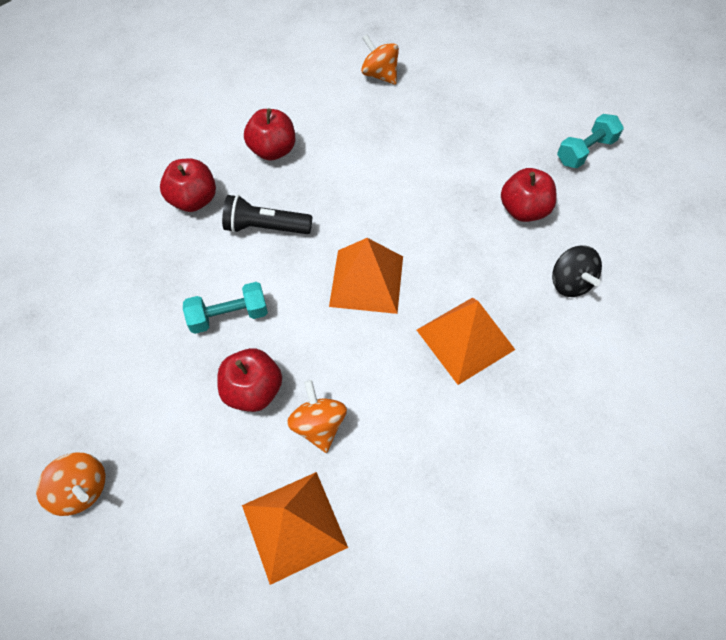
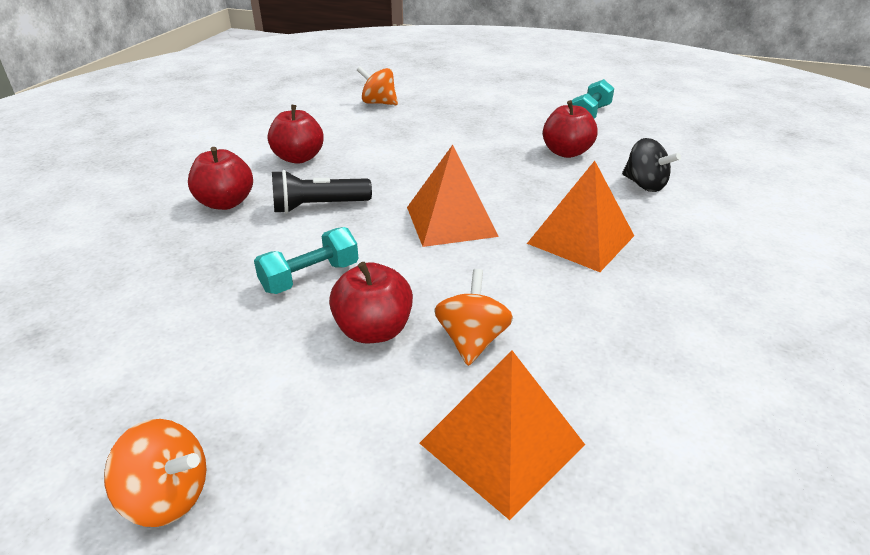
camera: 20 degrees left, 25 degrees down
orange spinning top [287,380,347,453] -> orange spinning top turned 45 degrees clockwise [434,269,513,366]

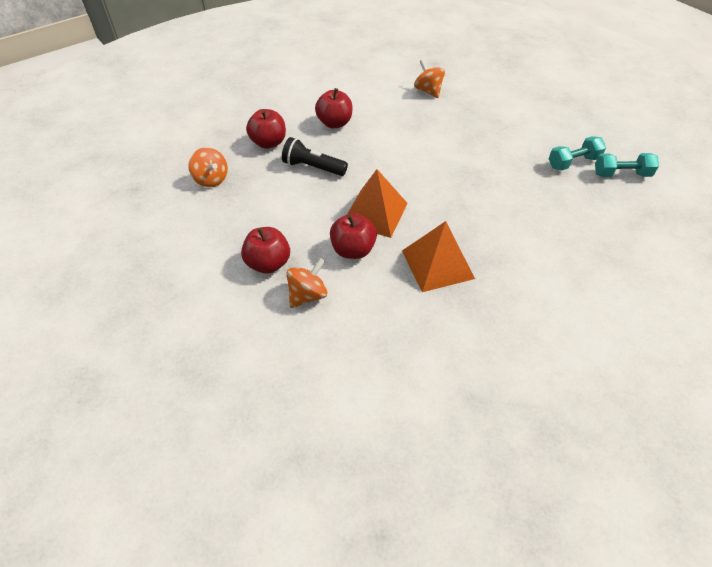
camera: 35 degrees right, 15 degrees up
orange spinning top [104,419,206,527] -> orange spinning top moved to [188,147,228,187]
turquoise dumbbell [254,227,359,294] -> turquoise dumbbell moved to [595,153,659,177]
orange pyramid [419,350,585,520] -> none
red apple [543,100,597,158] -> red apple moved to [330,213,377,259]
black spinning top [622,138,681,192] -> none

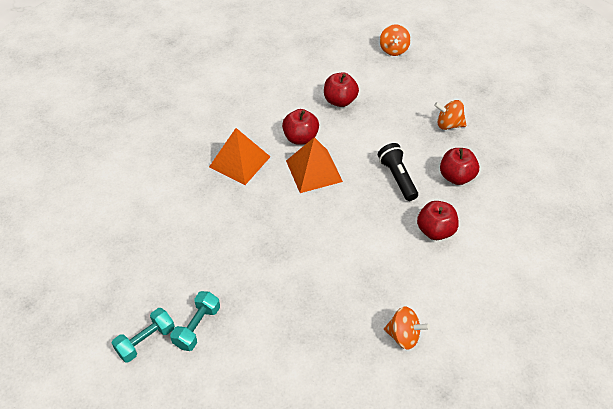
camera: 140 degrees right, 0 degrees up
black flashlight [282,137,348,176] -> black flashlight turned 90 degrees counterclockwise [378,143,418,201]
orange spinning top [286,258,327,308] -> orange spinning top moved to [380,24,411,56]

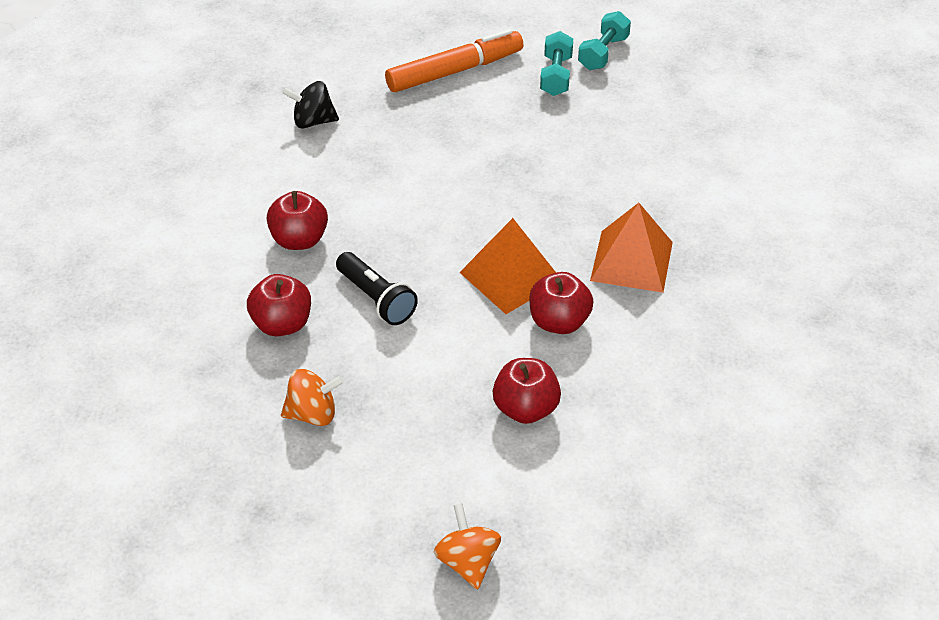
camera: 160 degrees right, 5 degrees down
orange spinning top [384,306,430,349] -> black spinning top [282,81,339,128]
none -> orange marker [385,29,523,92]

